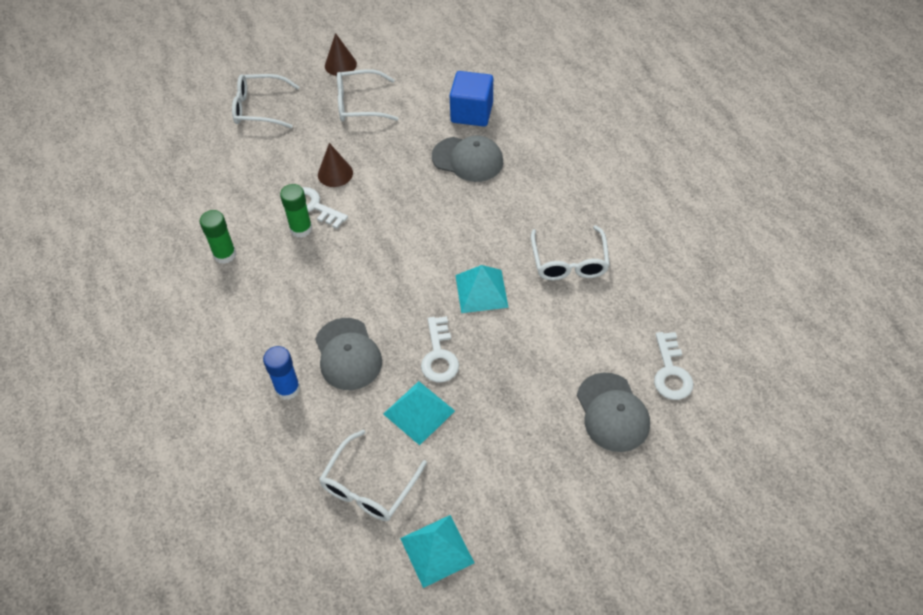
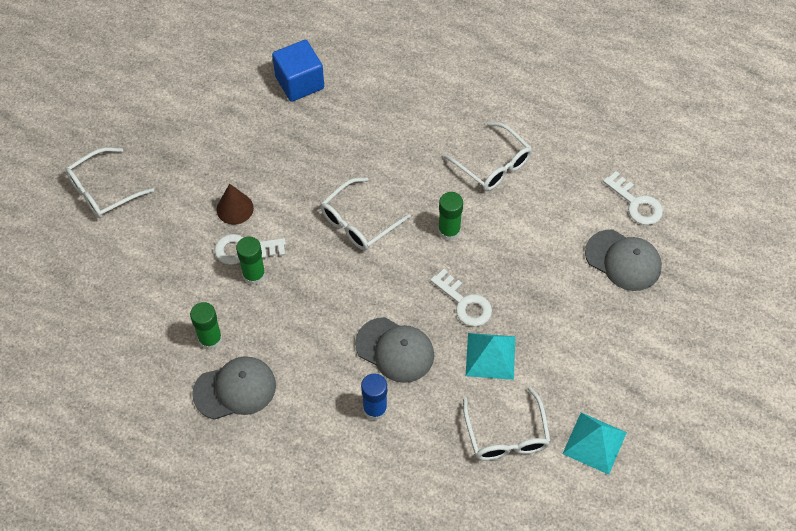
camera: 40 degrees left, 5 degrees up
brown cone [325,33,357,76] -> none
white glasses [337,69,398,121] -> white glasses moved to [321,178,411,251]
grey cap [432,136,503,182] -> grey cap moved to [192,356,276,420]
turquoise pyramid [455,265,509,313] -> green glue stick [438,192,463,241]

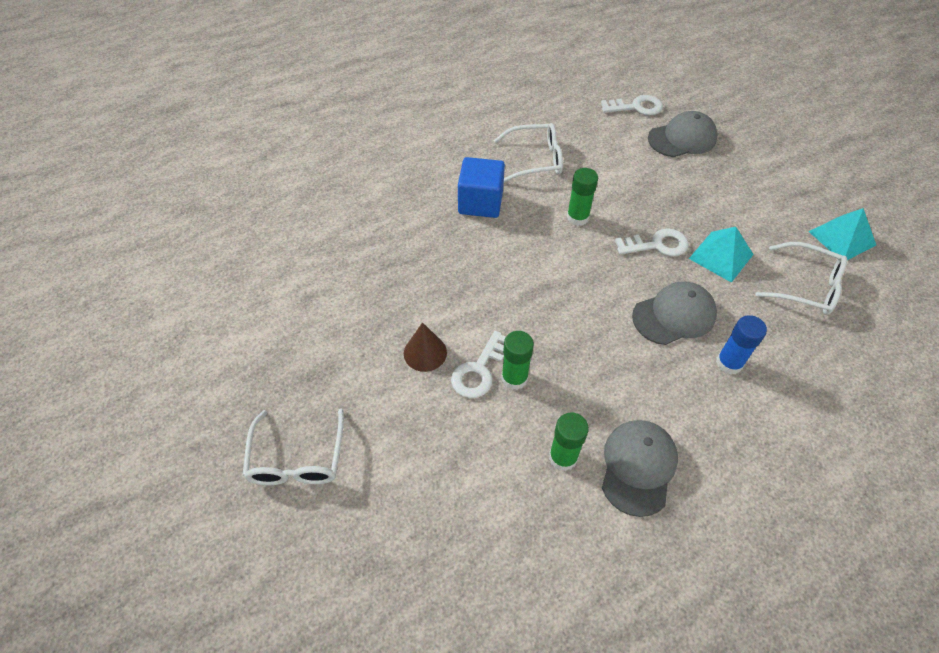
camera: 55 degrees left, 5 degrees down
blue cube [272,40,324,102] -> blue cube moved to [458,157,505,218]
white glasses [321,178,411,251] -> none

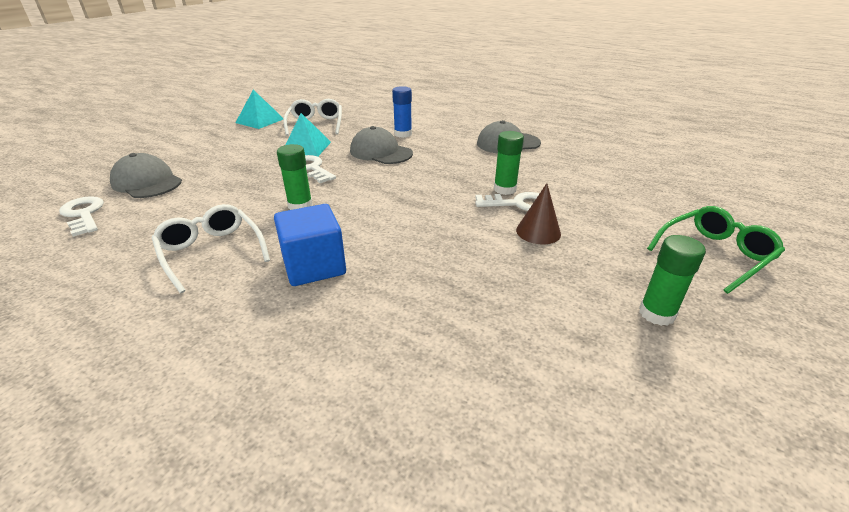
camera: 120 degrees left, 20 degrees down
white glasses [242,408,344,485] -> green glasses [647,206,785,294]
green glue stick [549,412,589,471] -> green glue stick moved to [639,235,706,326]

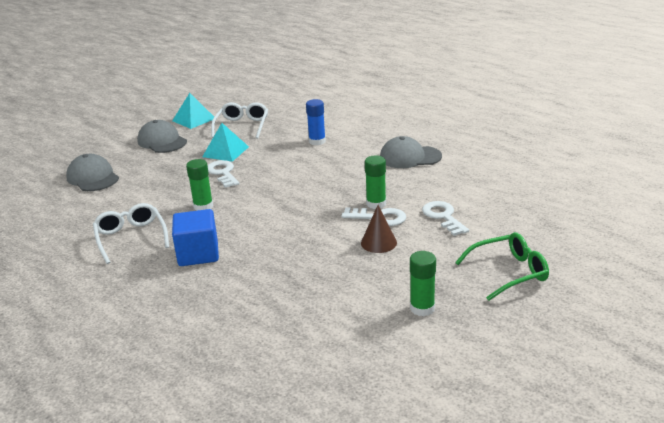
camera: 15 degrees right, 5 degrees down
white key [59,196,104,237] -> white key moved to [422,201,469,236]
grey cap [350,126,413,164] -> grey cap moved to [137,120,187,153]

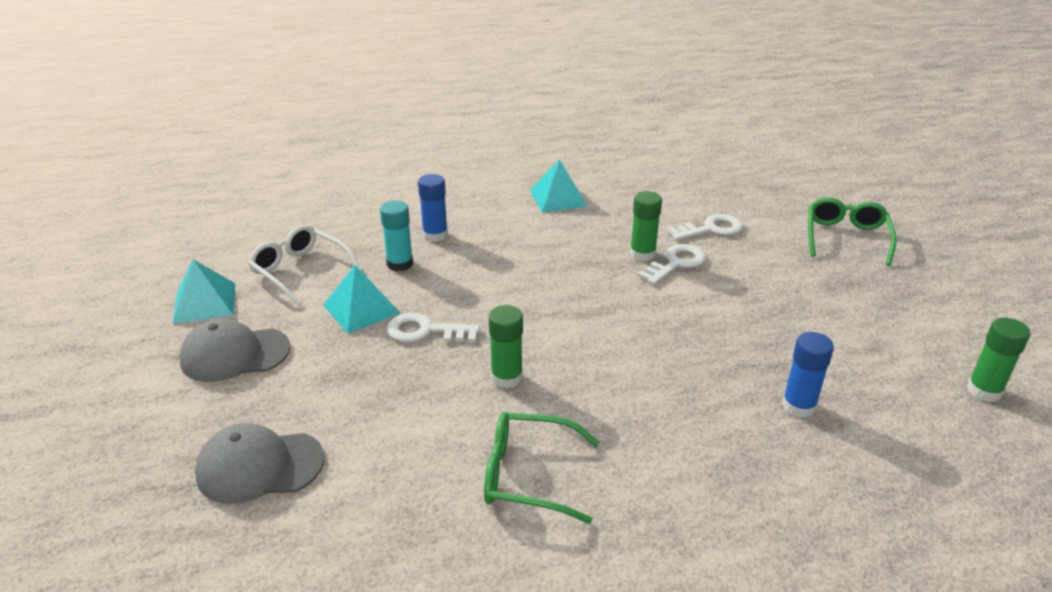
camera: 60 degrees left, 5 degrees up
white glasses [93,203,169,264] -> green glasses [484,412,600,524]
blue cube [172,209,219,266] -> none
brown cone [361,205,397,253] -> none
grey cap [380,136,442,168] -> turquoise pyramid [530,159,588,213]
green glue stick [410,251,436,316] -> green glue stick moved to [967,318,1030,402]
white key [422,201,469,236] -> white key turned 150 degrees clockwise [667,214,743,240]
none -> turquoise glue stick [380,200,413,272]
none -> blue glue stick [782,332,834,418]

